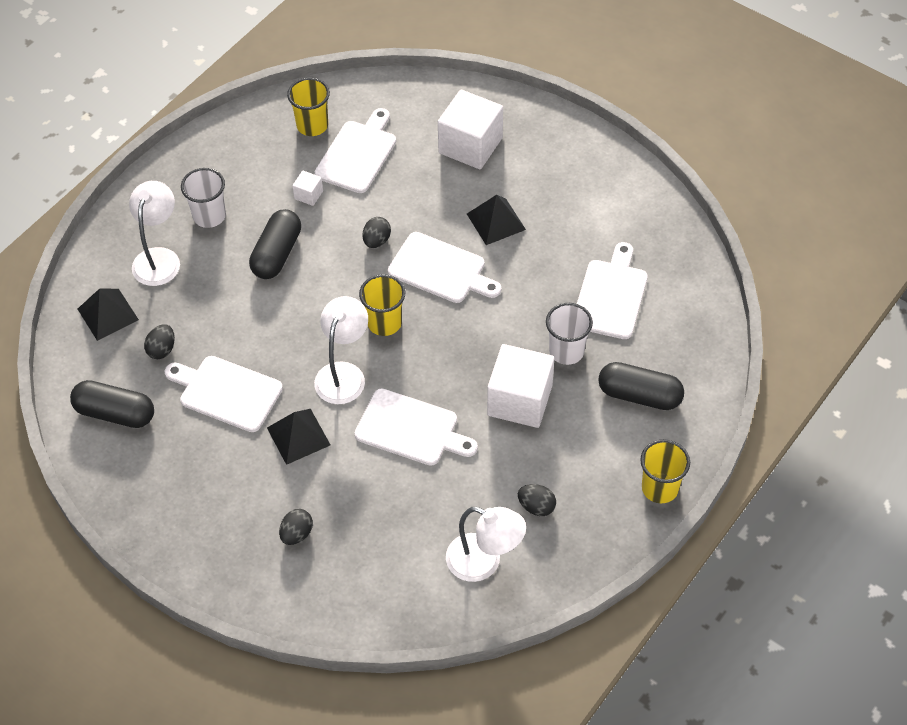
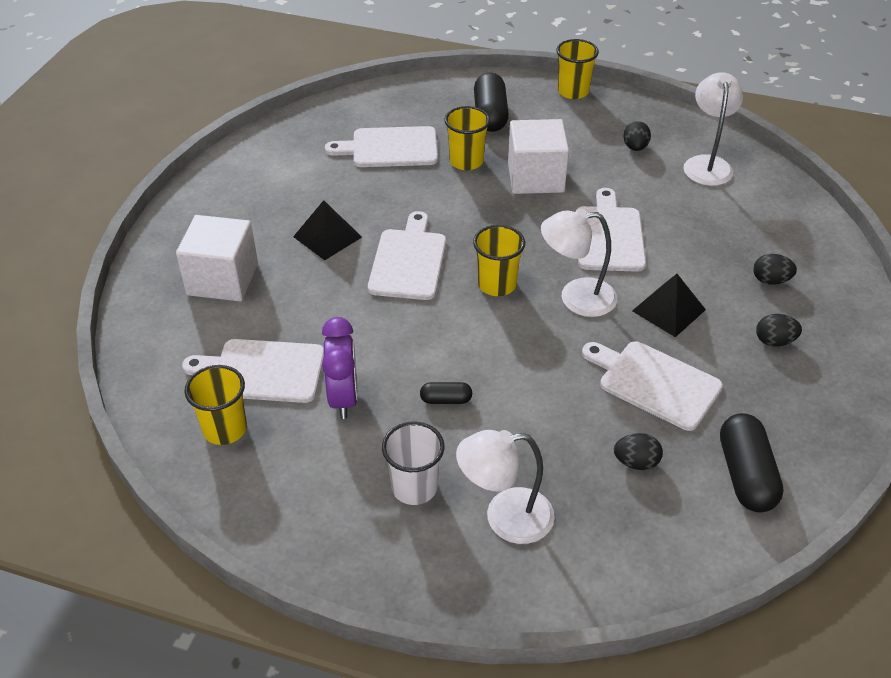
camera: 110 degrees left, 10 degrees down
black pyramid [78,288,139,341] -> none
white cutting board [165,356,283,432] -> white cutting board turned 120 degrees clockwise [582,341,723,431]
black capsule [249,209,301,279] -> black capsule [420,382,472,404], size x0.51
white cube [292,171,323,206] -> purple clock [322,317,358,419]
black egg [363,217,391,248] -> black egg moved to [756,314,802,347]
white cup [546,303,593,365] -> yellow cup [444,106,490,170]

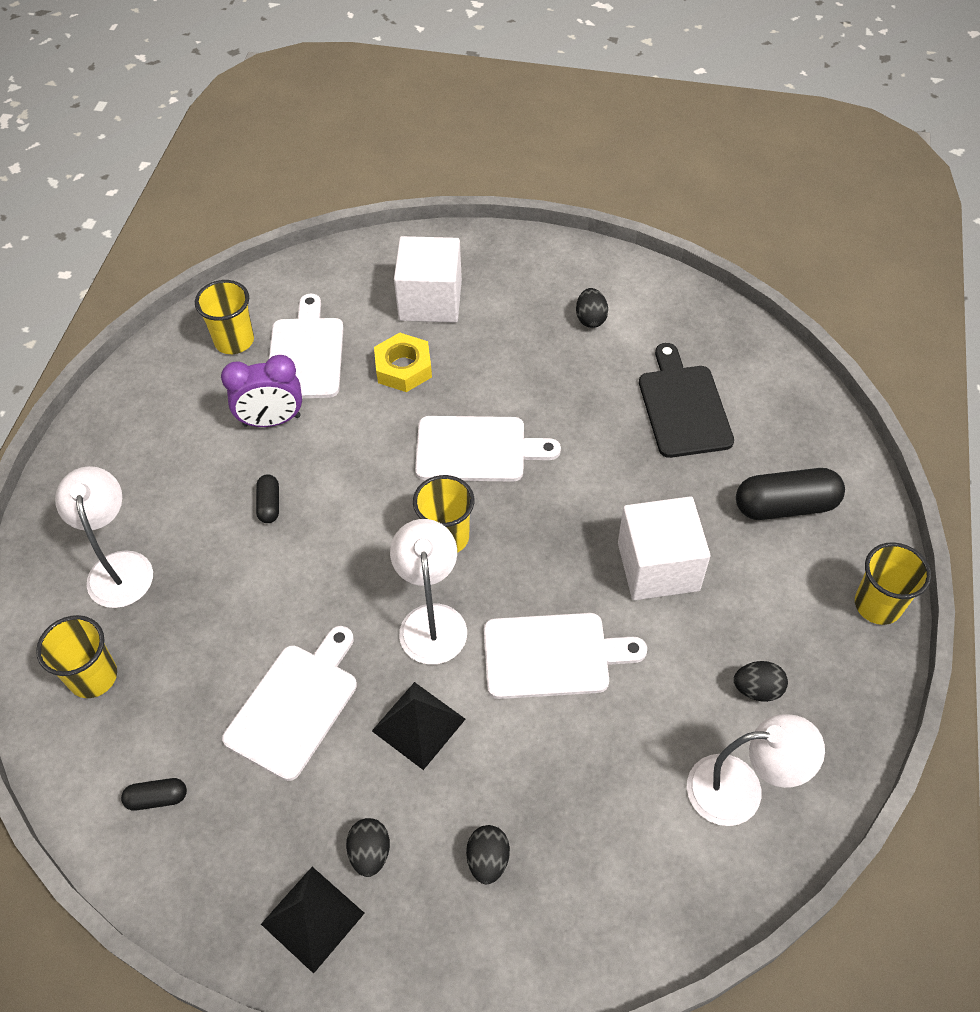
camera: 85 degrees right, 10 degrees up
black pyramid [293,200,362,260] -> black pyramid moved to [261,867,365,974]
white cutting board [325,126,438,167] -> black cutting board [639,343,734,458]
white cup [382,422,445,505] -> none
yellow cup [444,106,490,170] -> yellow cup moved to [36,615,117,698]
black egg [614,433,663,470] -> black egg moved to [576,288,608,328]
black capsule [720,413,784,512] -> black capsule [121,778,187,811], size x0.51
none -> yellow nut [374,333,432,392]

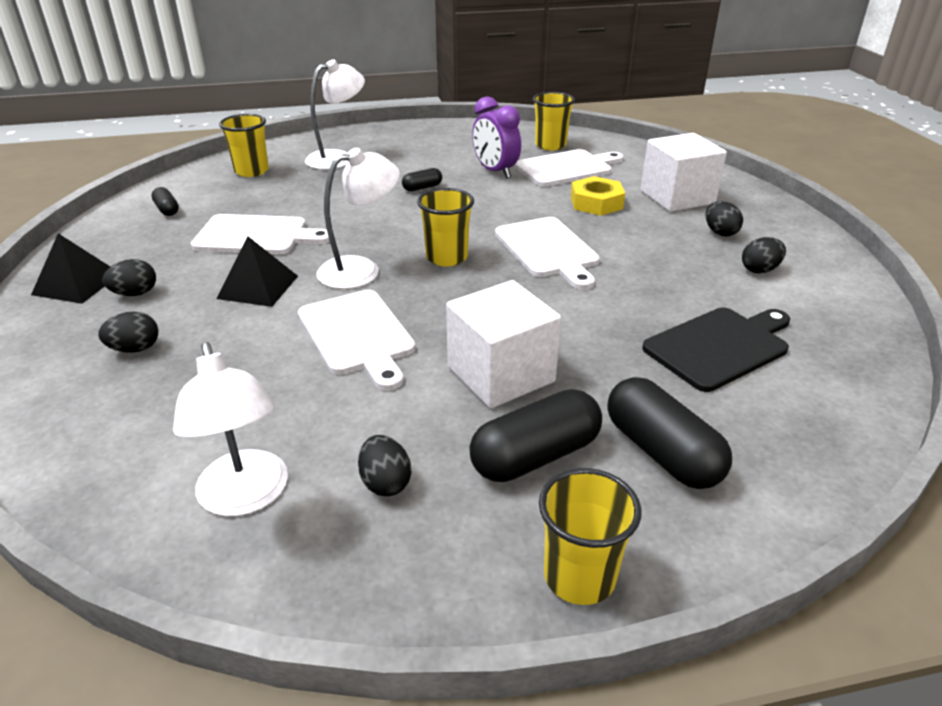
camera: 65 degrees right, 20 degrees down
none -> black capsule [469,389,602,482]
none -> black egg [706,201,743,236]

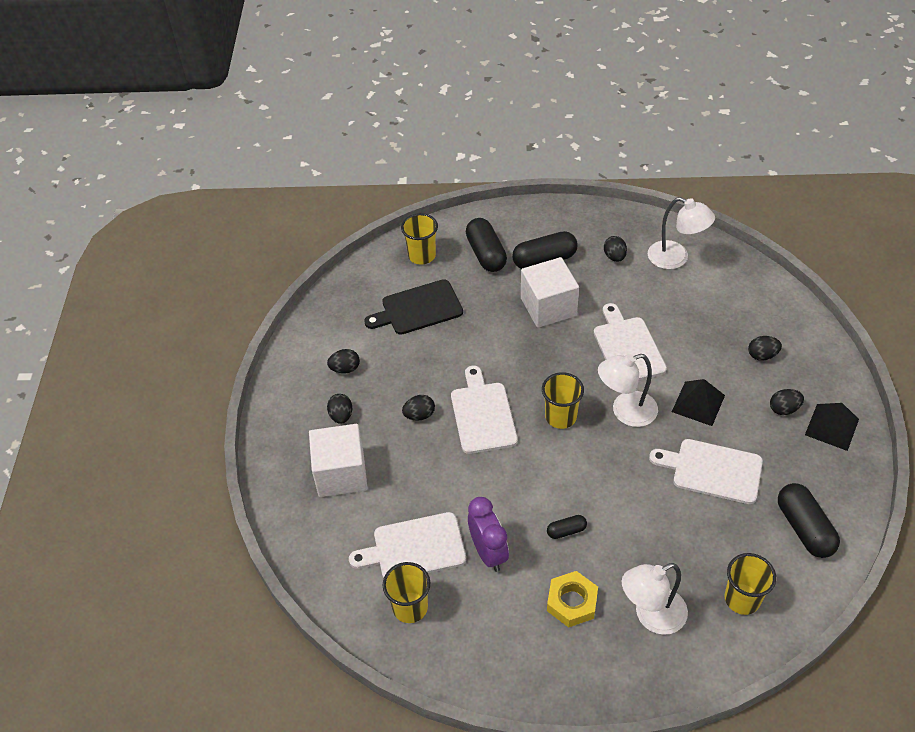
camera: 165 degrees left, 15 degrees up
black capsule [152,187,179,216] -> black capsule [778,483,840,558], size x1.97
white lamp [173,342,288,516] -> white lamp turned 135 degrees clockwise [648,197,715,269]
yellow cup [539,468,642,605] -> yellow cup moved to [401,213,438,265]
yellow nut [571,176,625,216] -> yellow nut moved to [547,571,598,628]
none -> black egg [402,395,435,421]

